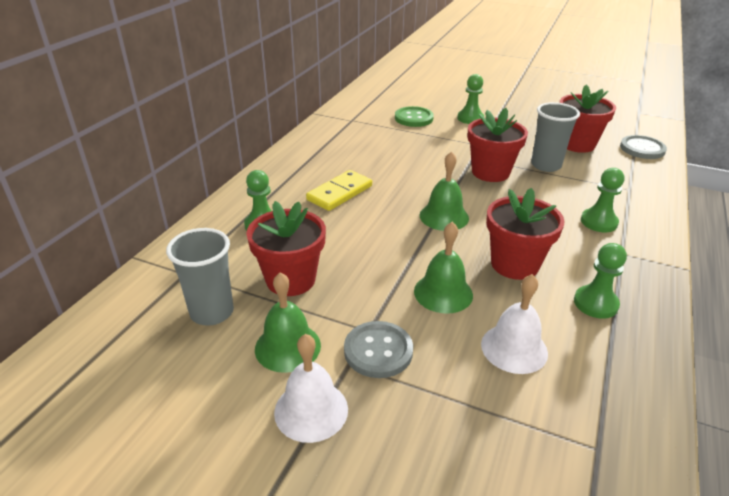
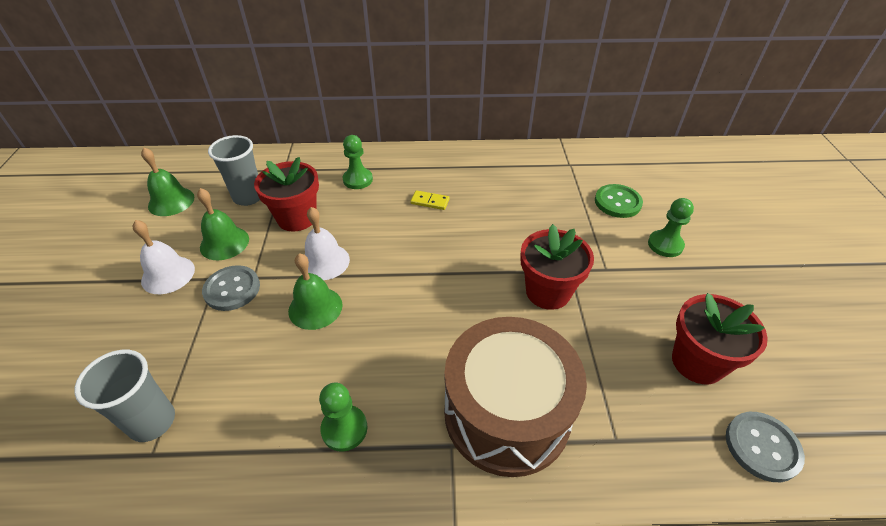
camera: 65 degrees right, 10 degrees up
yellow domino [306,170,372,211] -> yellow domino [411,190,449,210], size x0.59
green bell [420,151,469,231] -> green bell moved to [141,147,194,216]
white bell [481,274,548,374] -> white bell moved to [305,207,350,280]
red flower pot [486,188,565,280] -> none
grey cup [531,102,580,172] -> grey cup moved to [74,350,175,442]
green pawn [581,168,625,232] -> brown drum [444,317,587,477]

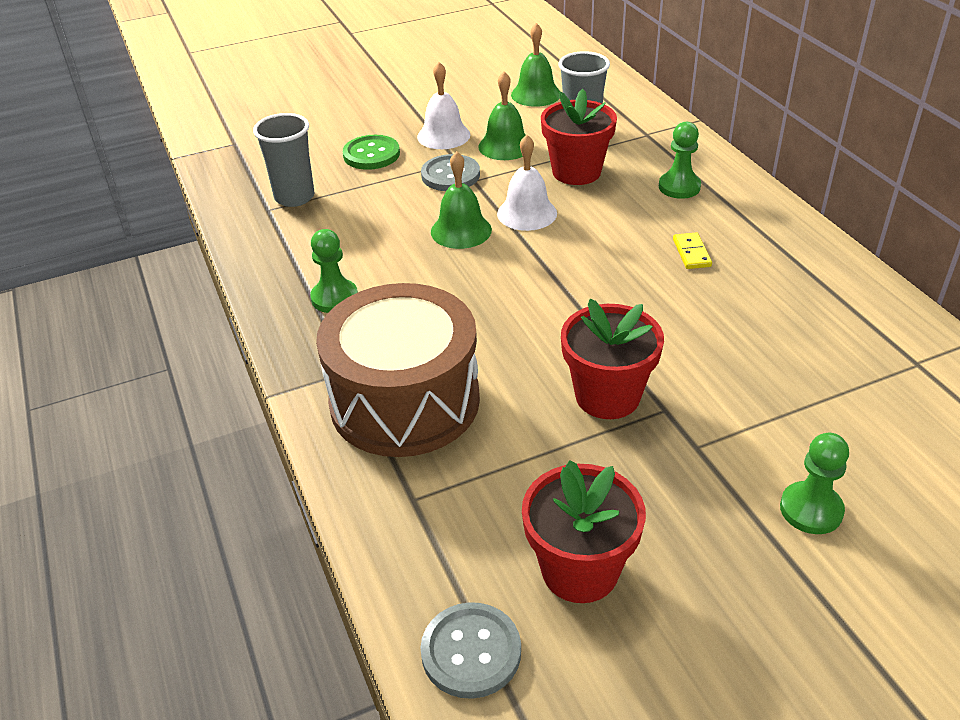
camera: 70 degrees right, 5 degrees down
green button [595,184,643,218] -> green button moved to [343,135,400,170]

